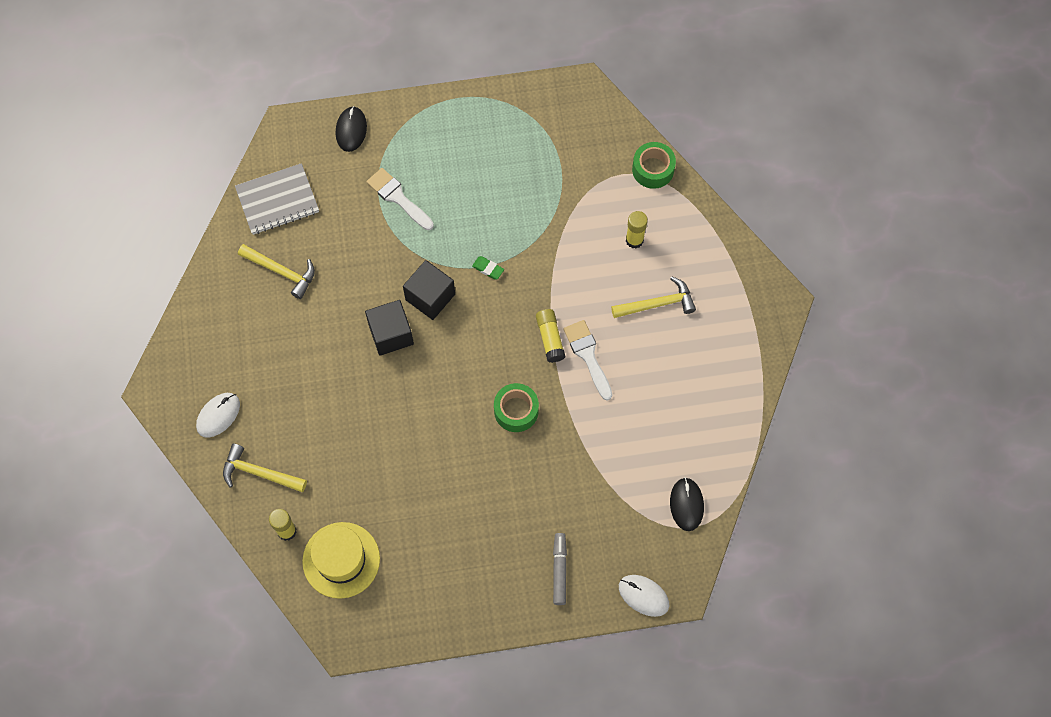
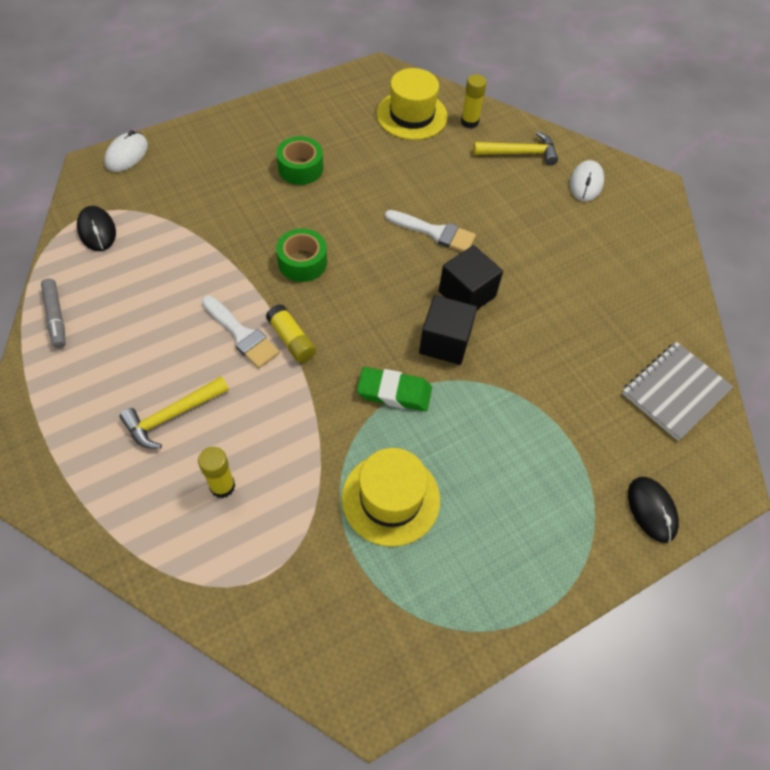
camera: 155 degrees right, 10 degrees down
yellow hammer [238,244,315,299] -> none
white brush [367,168,434,230] -> white brush moved to [385,210,476,252]
green eraser [472,256,504,279] -> green eraser [357,367,432,411], size x1.84
grey marker [553,533,567,605] -> grey marker moved to [41,278,66,348]
white mouse [619,575,669,617] -> white mouse turned 75 degrees counterclockwise [104,130,148,172]
green tape [632,142,676,189] -> green tape moved to [276,136,323,185]
none -> yellow hat [342,448,440,547]

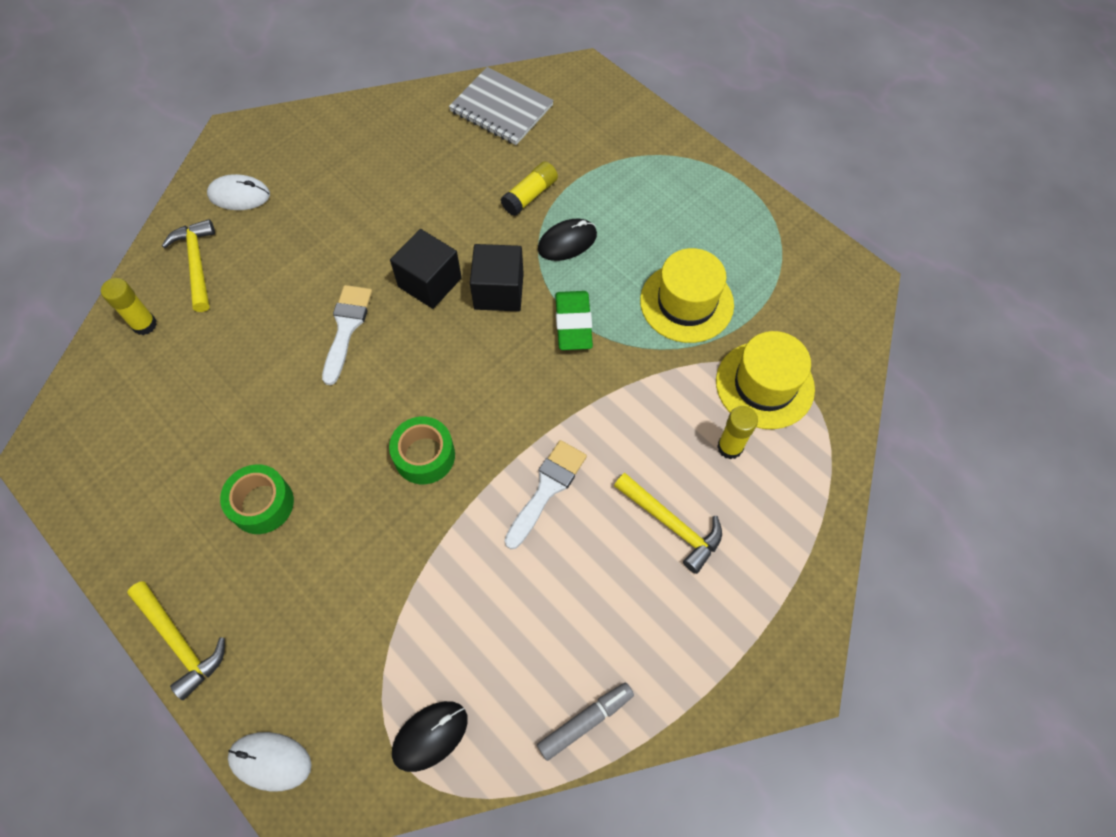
camera: 100 degrees left, 5 degrees up
yellow glue stick [266,304,316,363] -> yellow glue stick moved to [501,162,558,216]
yellow hat [377,68,448,140] -> yellow hat moved to [716,331,815,429]
black mouse [628,477,679,543] -> black mouse moved to [538,218,597,261]
none -> yellow hammer [127,581,225,700]

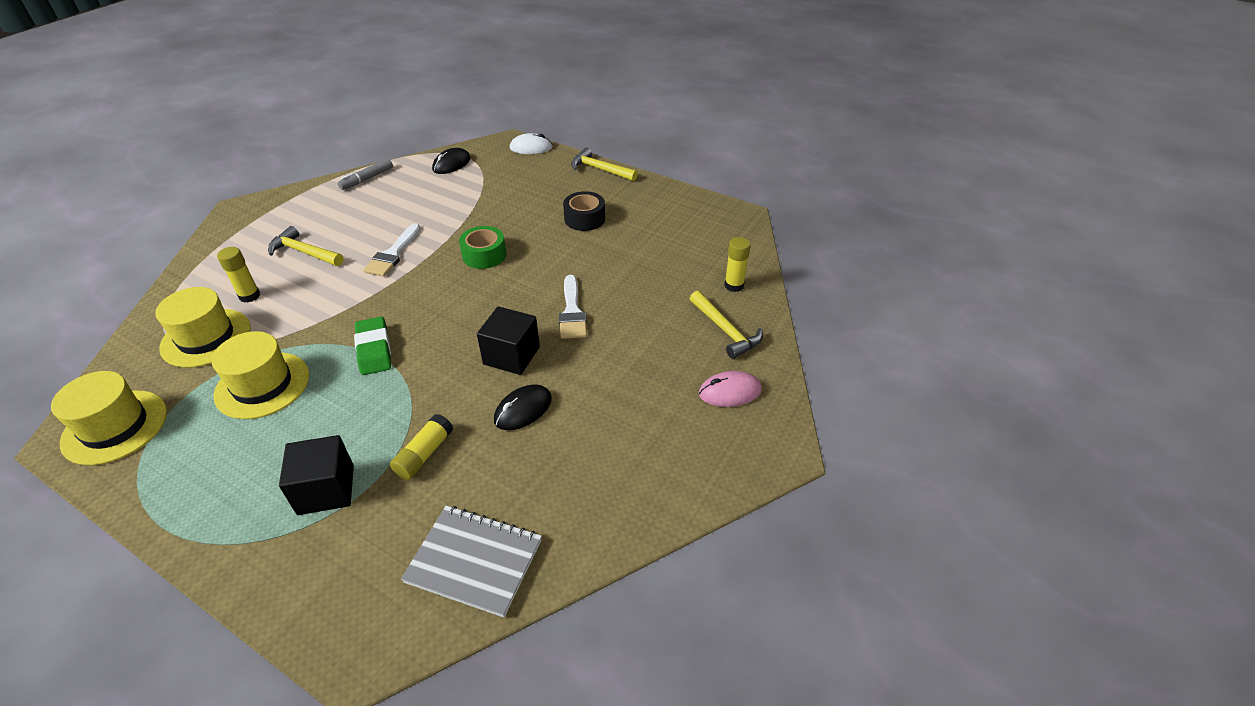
camera: 165 degrees right, 20 degrees down
white mouse [207,174,270,210] -> pink mouse [699,371,762,407]
green tape [220,464,294,534] -> black tape [563,191,605,231]
black cube [470,244,524,311] -> black cube moved to [279,435,354,515]
black mouse [538,218,597,261] -> black mouse moved to [494,384,552,430]
none -> yellow hat [51,371,167,465]

